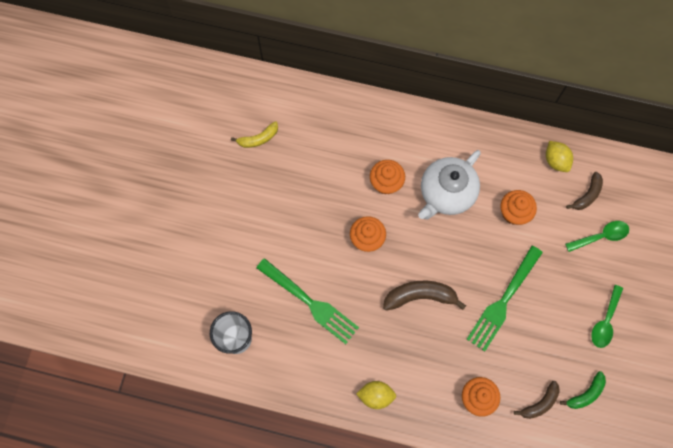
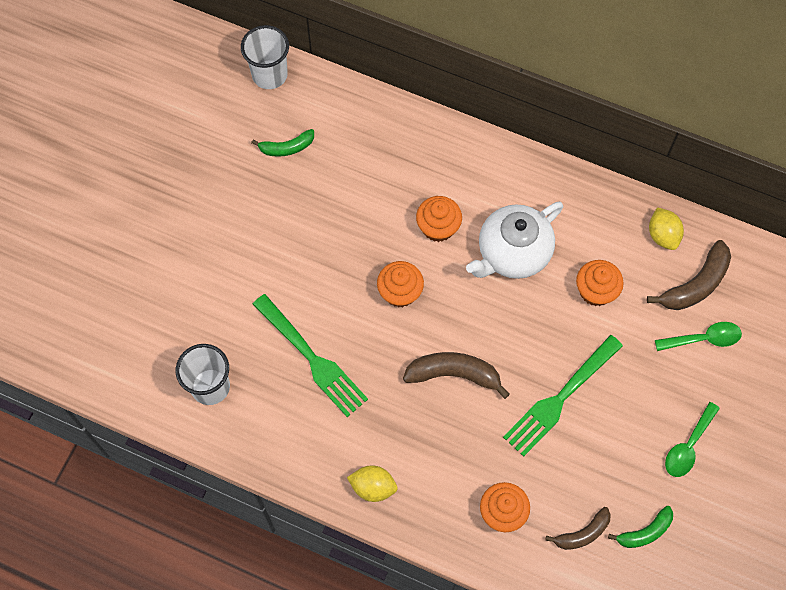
camera: 10 degrees right, 5 degrees down
yellow banana [231,121,278,148] -> green banana [251,129,314,157]
brown banana [566,172,603,210] -> brown banana [647,240,731,310], size x1.56
none -> white cup [241,25,289,89]

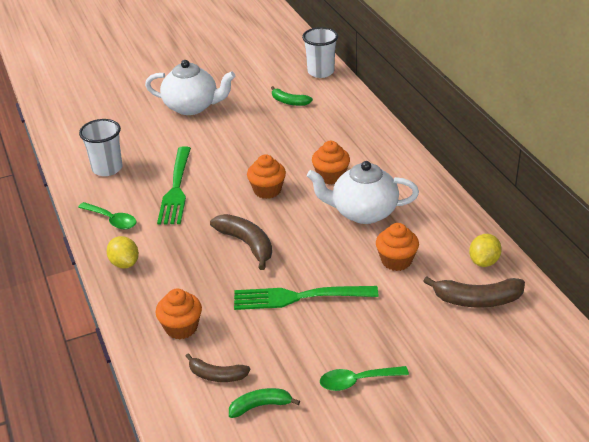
camera: 45 degrees right, 30 degrees down
green banana [608,506,673,548] -> green banana turned 150 degrees clockwise [229,388,300,418]
green spoon [655,322,742,351] -> green spoon moved to [78,202,137,229]
none -> white teapot [145,60,235,115]

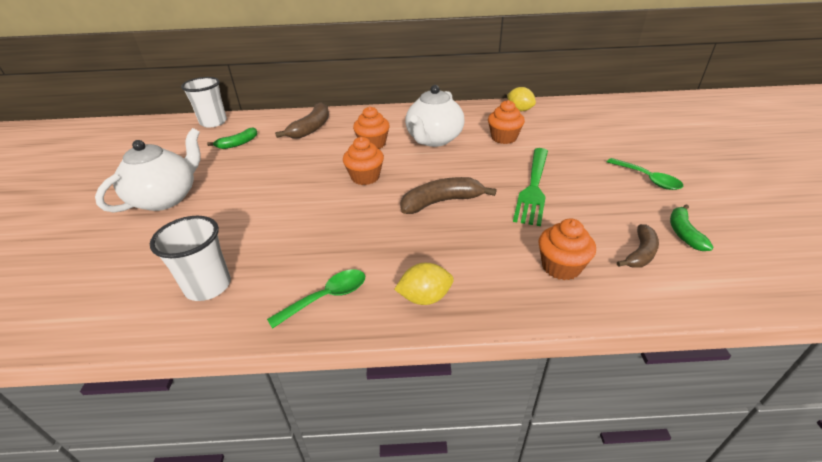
camera: 70 degrees left, 0 degrees up
green fork [157,146,191,224] -> none
green spoon [320,366,409,391] -> green spoon turned 45 degrees counterclockwise [607,158,683,190]
brown banana [423,276,525,308] -> brown banana moved to [275,102,329,139]

